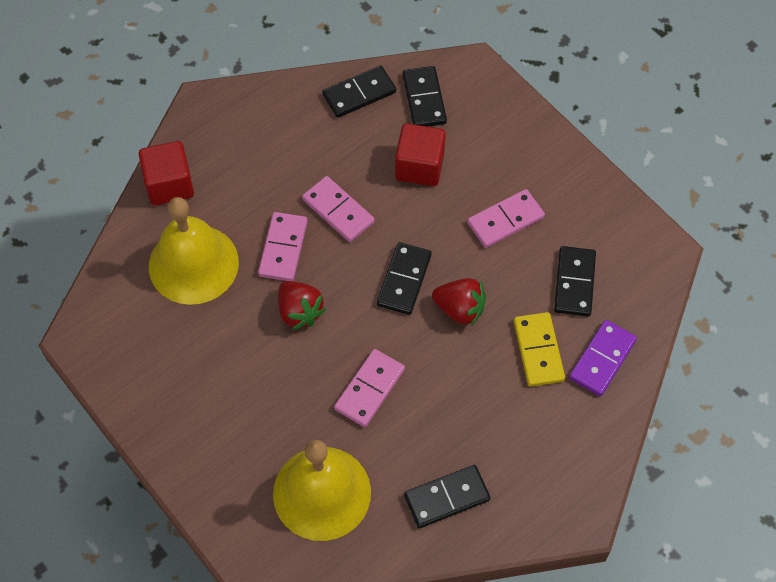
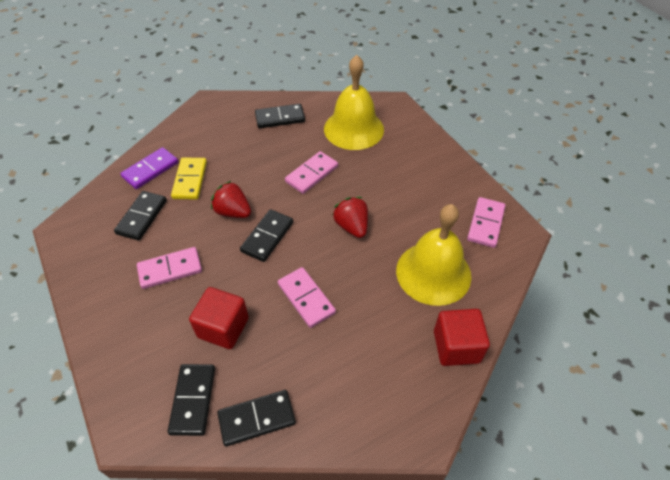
camera: 170 degrees left, 10 degrees down
pink domino [258,212,308,281] -> pink domino moved to [467,197,506,248]

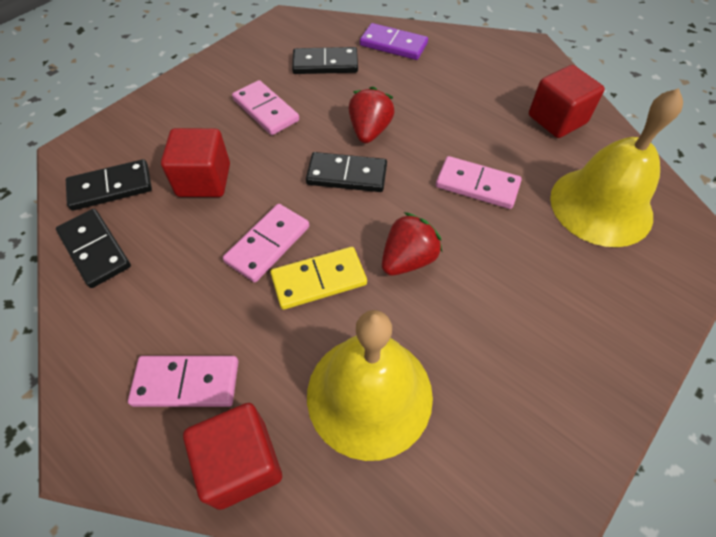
camera: 70 degrees right, 5 degrees up
yellow domino [171,158,207,199] -> yellow domino moved to [270,247,367,310]
black domino [255,104,305,128] -> red cube [529,65,605,138]
pink domino [467,197,506,248] -> pink domino moved to [128,356,239,407]

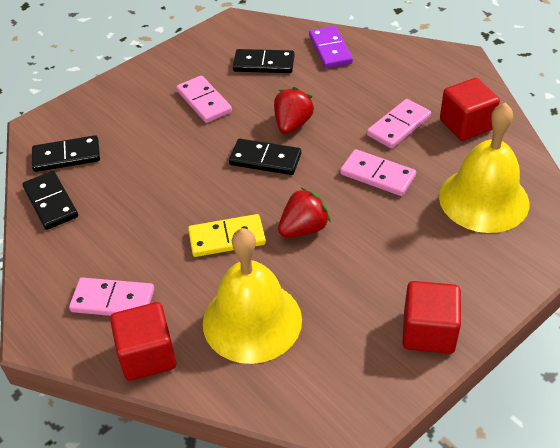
camera: 10 degrees right, 10 degrees down
red cube [161,128,230,197] -> red cube moved to [403,281,461,354]
pink domino [223,204,309,283] -> pink domino moved to [367,99,431,149]
purple domino [360,23,428,60] -> purple domino turned 45 degrees clockwise [309,26,353,68]

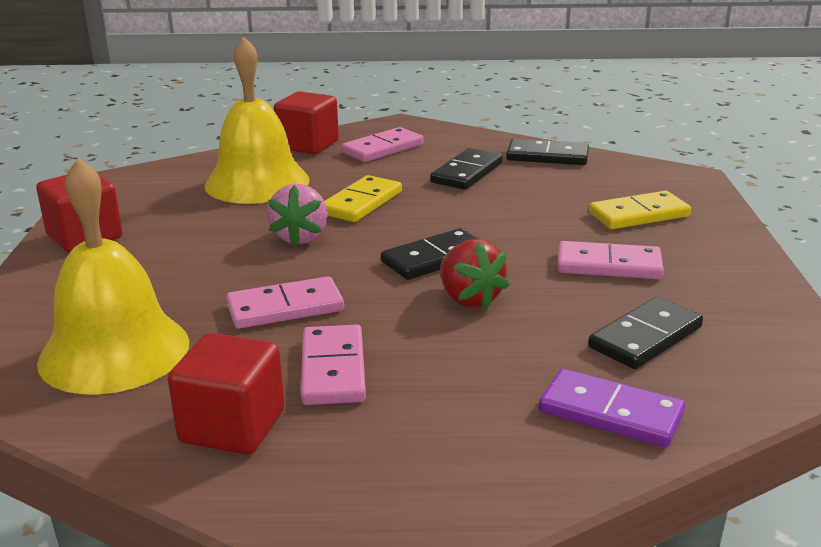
camera: 130 degrees right, 20 degrees down
black domino [32,135,100,172] -> black domino moved to [430,148,503,190]
red strawberry [278,187,331,238] -> pink strawberry [267,184,328,246]
none -> yellow domino [589,191,691,229]

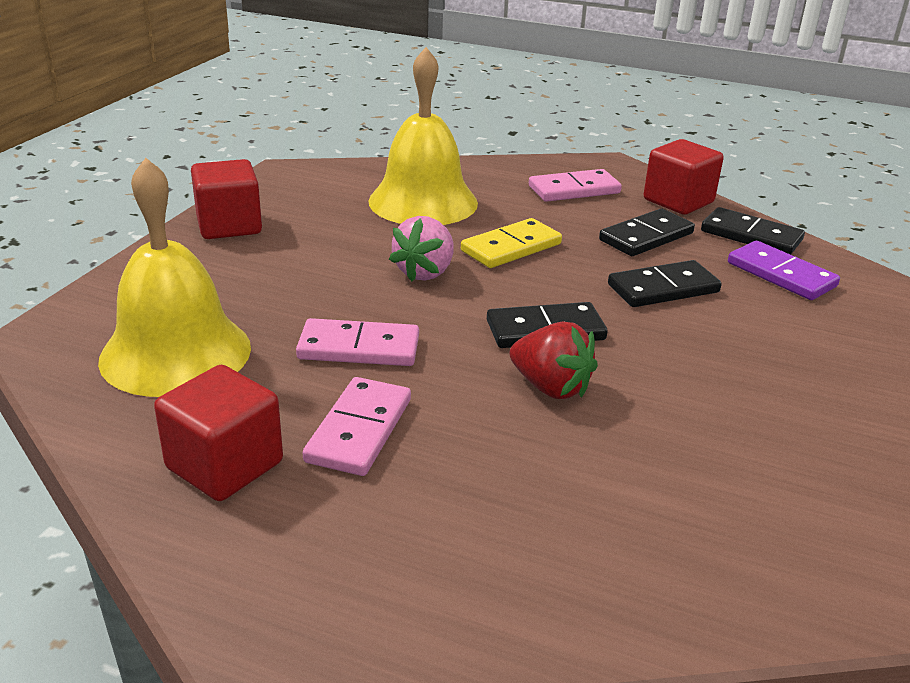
camera: 20 degrees right, 5 degrees up
red cube [274,91,339,154] -> red cube moved to [644,139,724,215]
red strawberry [440,239,510,309] -> red strawberry turned 45 degrees counterclockwise [509,322,598,399]
purple domino [539,369,685,447] -> purple domino moved to [728,241,840,300]
pink domino [557,241,664,279] -> none
black domino [588,297,703,369] -> black domino moved to [608,260,722,307]
yellow domino [589,191,691,229] -> none

